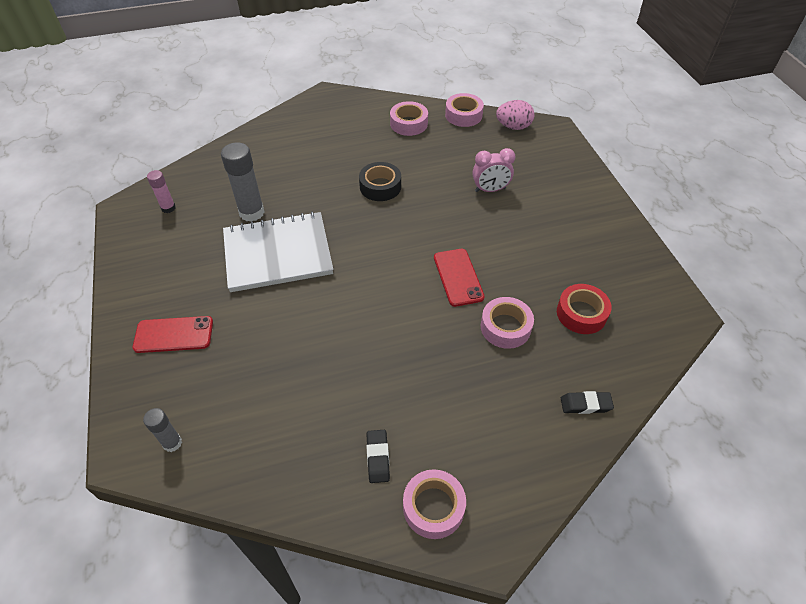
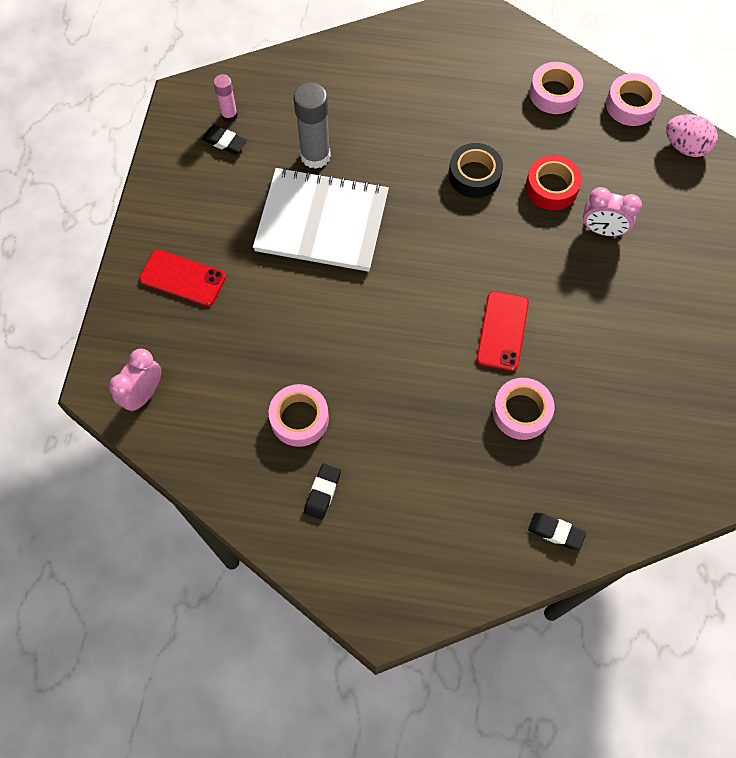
camera: 25 degrees right, 15 degrees up
grey glue stick [143,408,182,452] -> pink clock [109,349,161,412]
pink tape [403,469,466,539] -> pink tape moved to [269,384,329,447]
red tape [557,284,612,334] -> red tape moved to [525,155,582,210]
none -> black eraser [202,125,247,154]

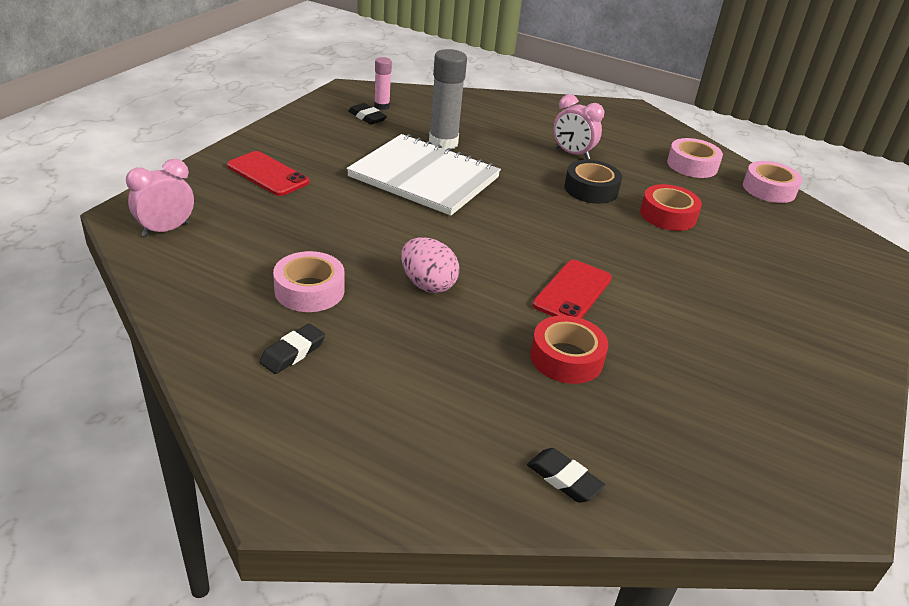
camera: 15 degrees right, 30 degrees down
pink tape [493,378,554,440] -> red tape [530,315,608,384]
pink clock [583,187,642,236] -> pink clock moved to [553,94,604,160]
pink egg [666,114,718,157] -> pink egg moved to [401,237,459,293]

